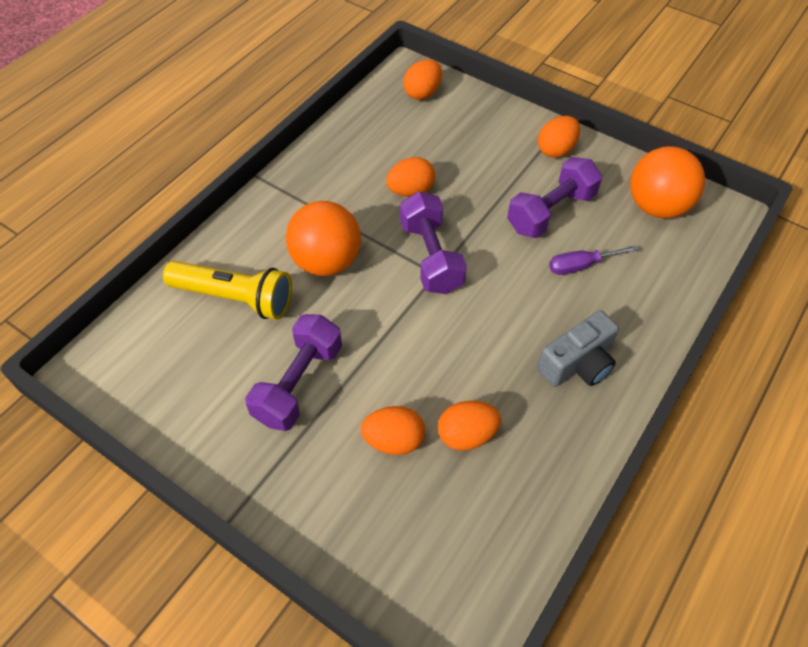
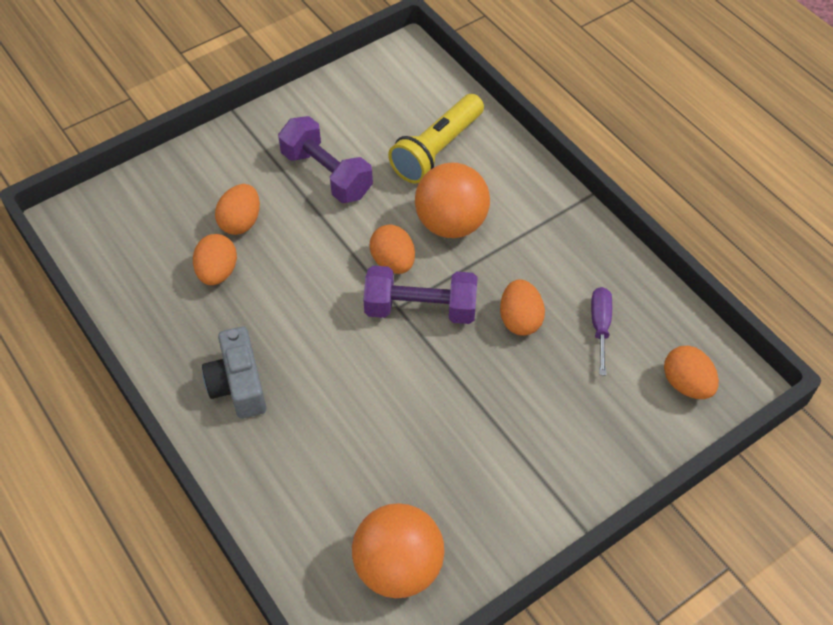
camera: 110 degrees right, 0 degrees up
purple dumbbell [507,157,602,238] -> none
orange egg [538,116,580,158] -> orange egg moved to [369,225,415,274]
purple screwdriver [549,245,638,275] -> purple screwdriver moved to [591,287,612,376]

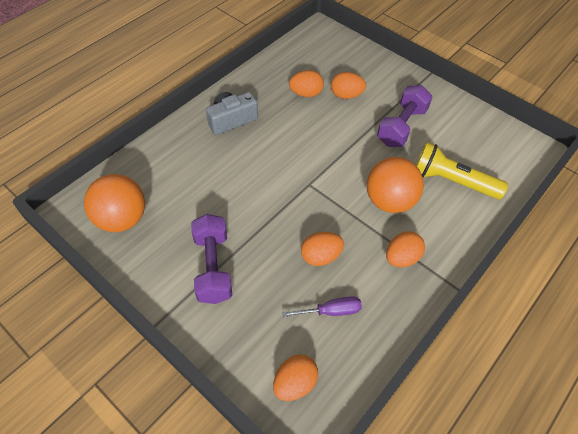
camera: 75 degrees right, 0 degrees up
purple dumbbell [364,266,478,324] -> purple dumbbell moved to [191,214,232,304]
orange egg [369,225,415,274] -> orange egg moved to [386,231,425,267]

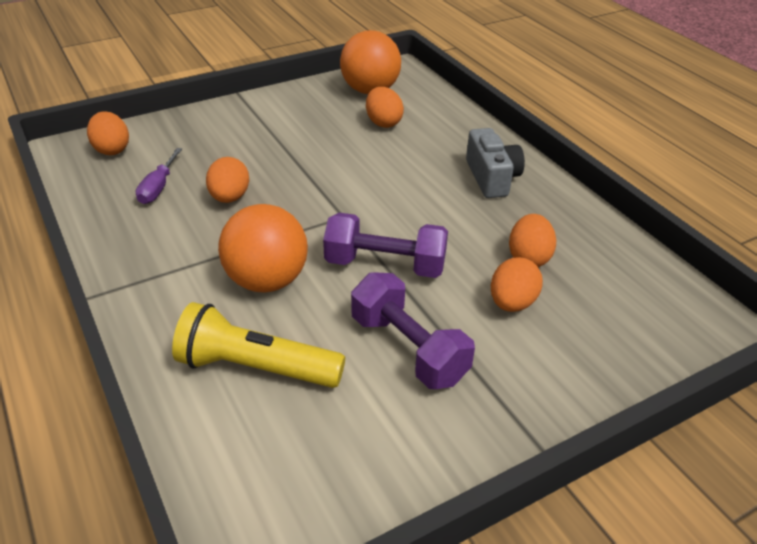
camera: 110 degrees right, 15 degrees down
purple dumbbell [191,214,232,304] -> purple dumbbell moved to [323,213,448,278]
orange egg [386,231,425,267] -> orange egg moved to [366,87,404,128]
yellow flashlight [416,142,508,199] -> yellow flashlight turned 120 degrees counterclockwise [172,302,345,388]

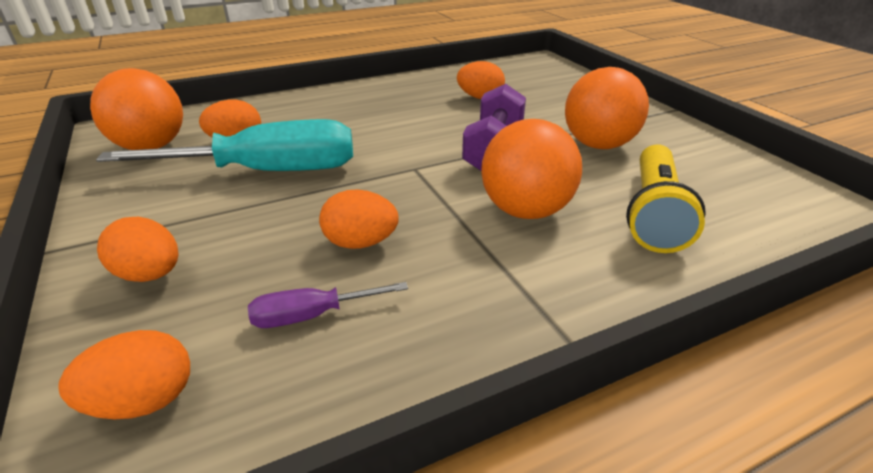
camera: 85 degrees left, 5 degrees down
purple screwdriver [136,148,182,204] -> purple screwdriver turned 150 degrees clockwise [248,282,408,328]
purple dumbbell [351,272,475,389] -> orange ball [565,67,649,149]
grey camera [466,128,525,198] -> none
orange egg [491,257,543,312] -> orange egg moved to [97,217,178,282]
none -> turquoise screwdriver [96,119,353,171]

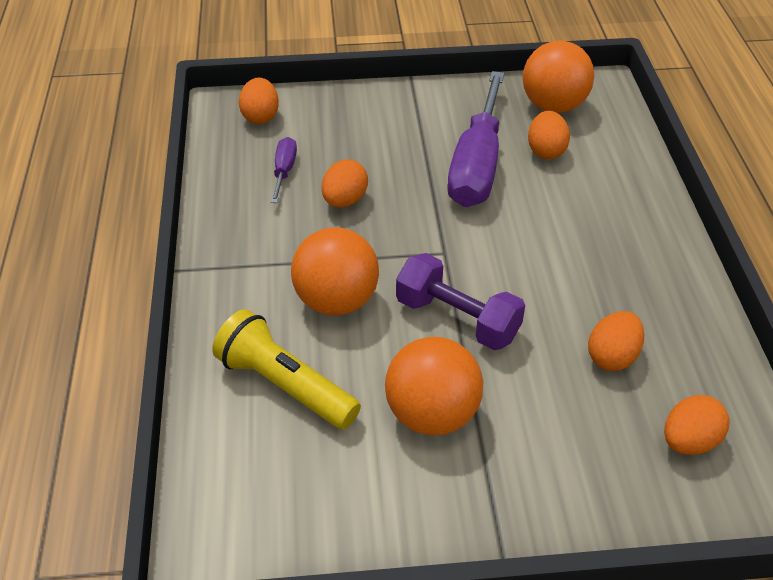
camera: 110 degrees right, 10 degrees up
turquoise screwdriver [96,119,353,171] -> purple screwdriver [448,71,505,207]
orange egg [97,217,178,282] -> orange egg moved to [664,395,730,455]

